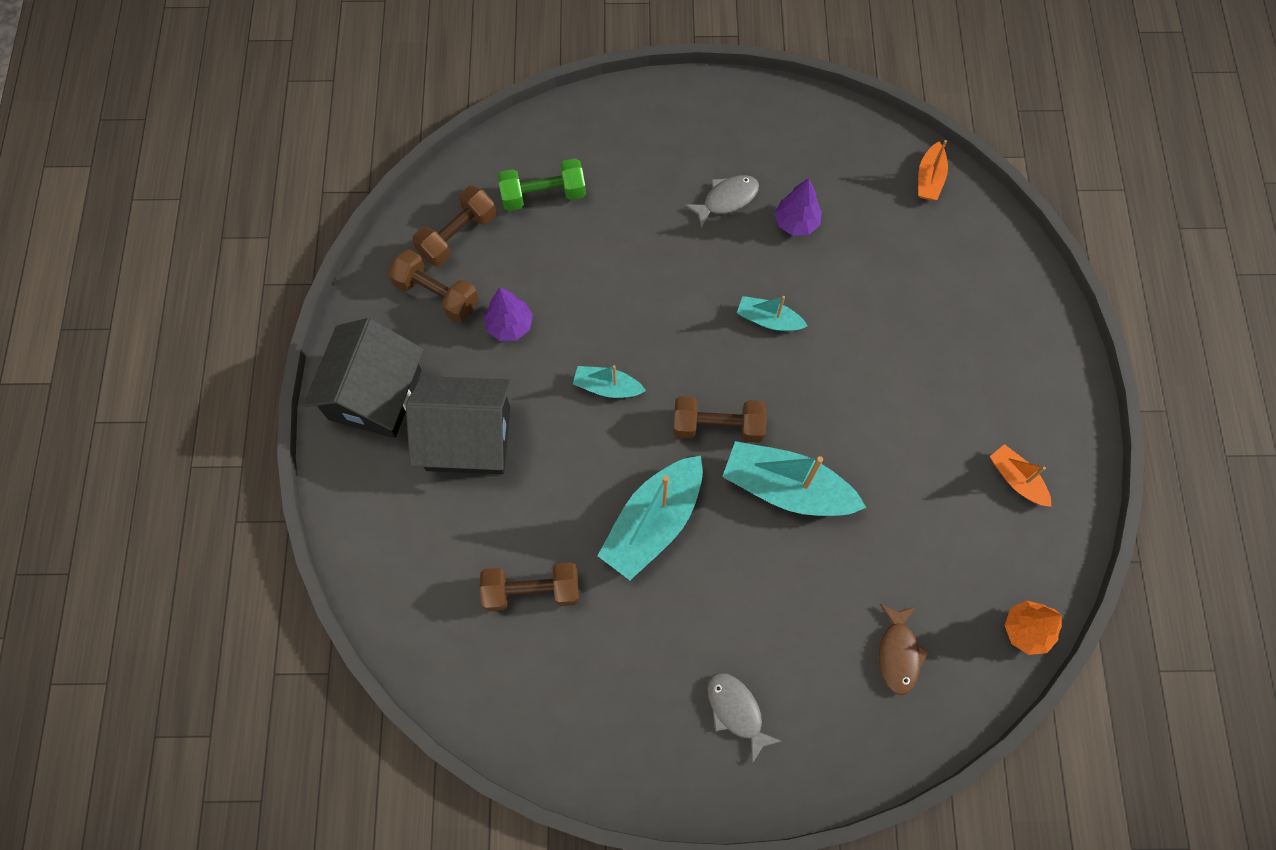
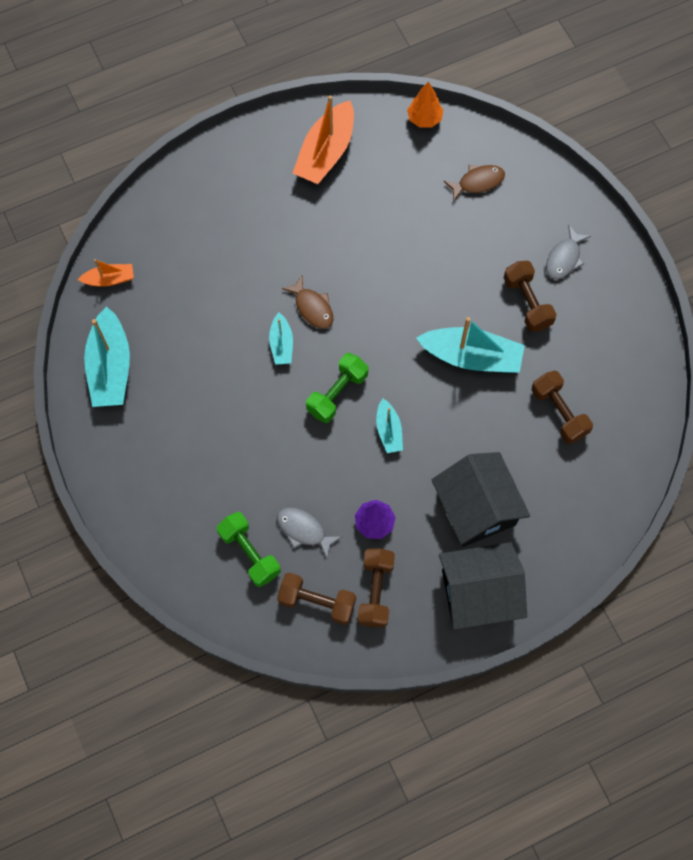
camera: 115 degrees left, 0 degrees up
brown dumbbell [673,396,767,443] -> brown dumbbell moved to [504,261,557,332]
grey fish [684,175,759,228] -> grey fish moved to [277,507,342,558]
turquoise boat [722,441,866,516] -> turquoise boat moved to [84,306,130,407]
purple tree [775,178,822,236] -> none
orange boat [990,444,1052,507] -> orange boat [293,95,354,184], size x1.88
none -> brown fish [282,275,333,329]
none -> green dumbbell [306,353,368,423]

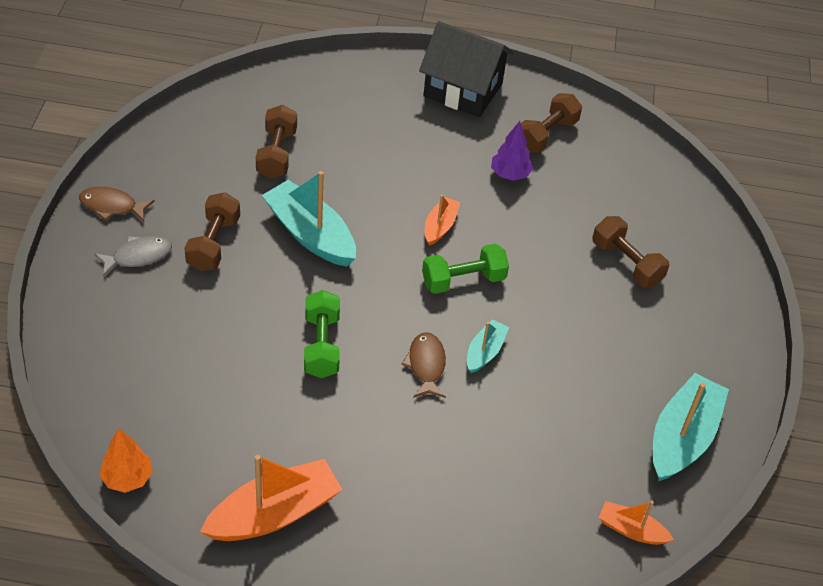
camera: 150 degrees left, 20 degrees down
green dumbbell [217,512,281,587] -> green dumbbell moved to [304,290,340,378]
grey fish [277,507,342,558] -> none
brown dumbbell [277,573,356,625] -> brown dumbbell moved to [592,216,669,288]
turquoise boat [376,398,403,453] -> orange boat [425,195,460,246]
black house [431,452,530,547] -> none
brown fish [444,165,505,201] -> brown fish moved to [79,187,155,222]

